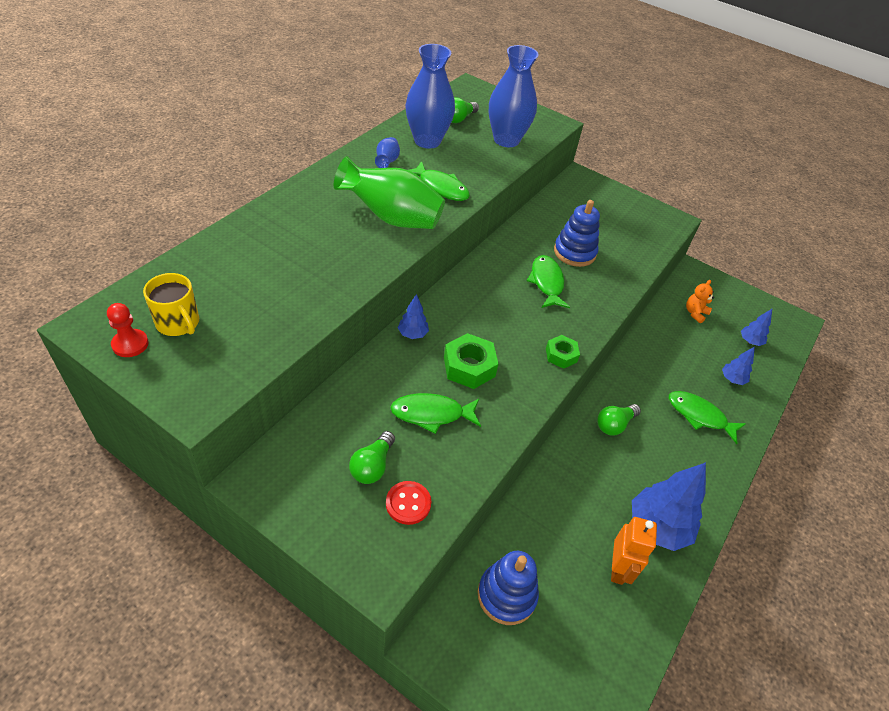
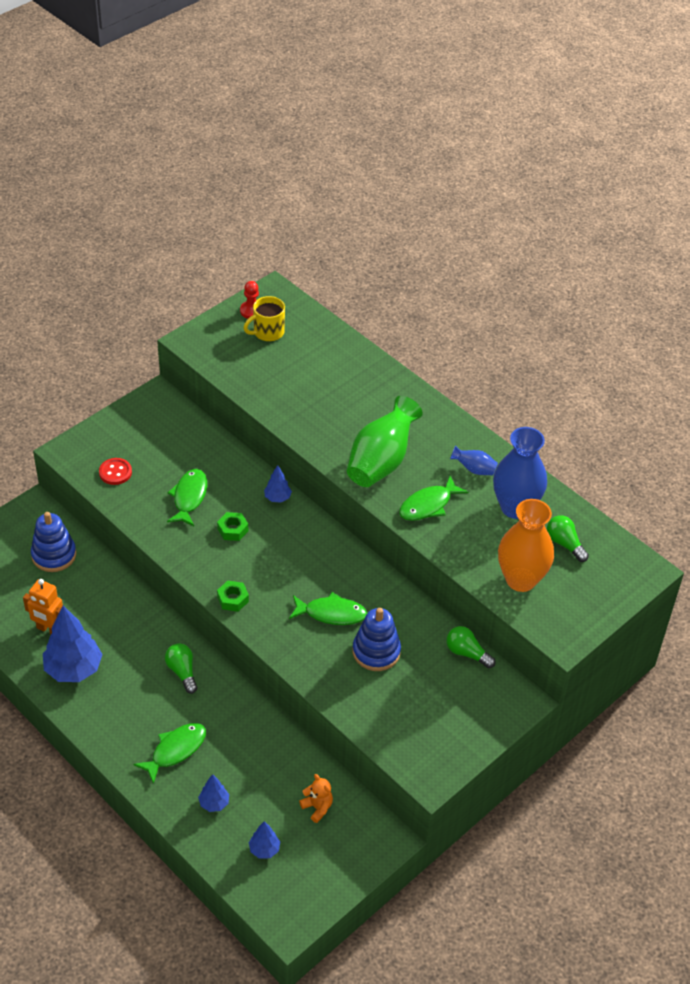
camera: 105 degrees right, 0 degrees up
green light bulb [349,431,395,484] -> green light bulb moved to [446,626,495,668]
green nut [444,333,498,389] -> green nut [217,512,248,541], size x0.63
blue vase [489,45,539,147] -> orange vase [498,499,554,592]

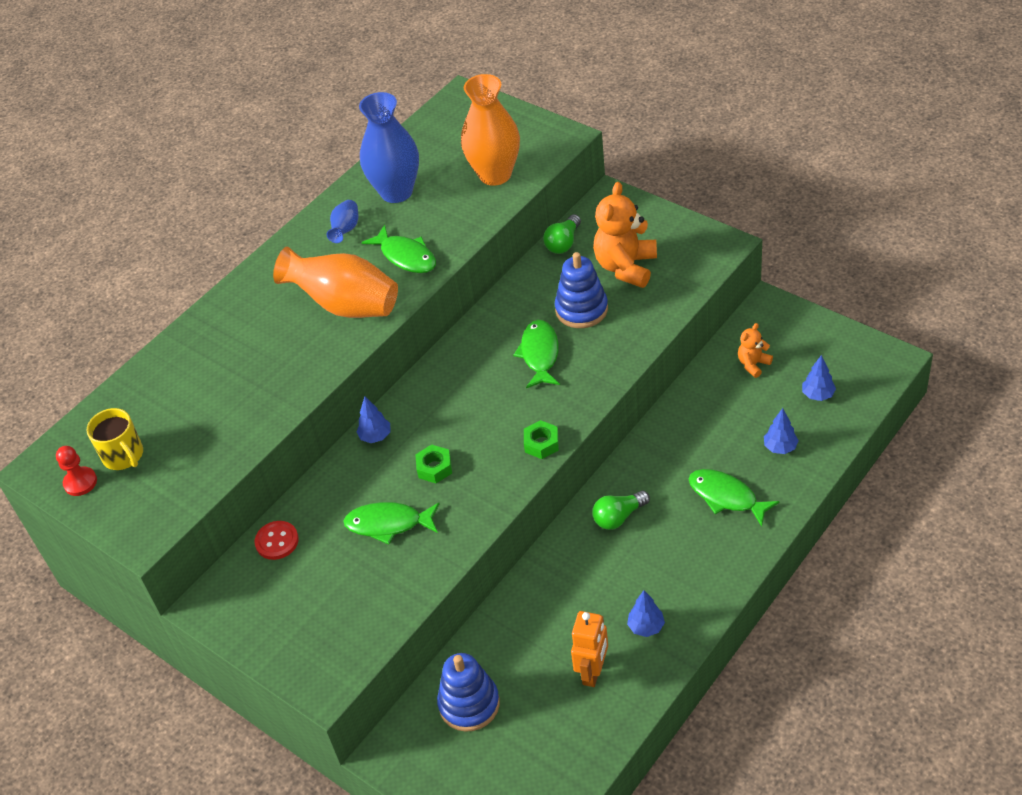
camera: 90 degrees left, 0 degrees up
blue tree [43,605,103,682] -> blue tree [627,591,665,637], size x0.49
red button [99,458,132,485] -> red button moved to [255,521,299,560]
green vase [347,396,423,487] -> orange vase [273,247,398,318]
green light bulb [547,515,589,562] -> none
none -> orange teddy bear [593,182,657,288]

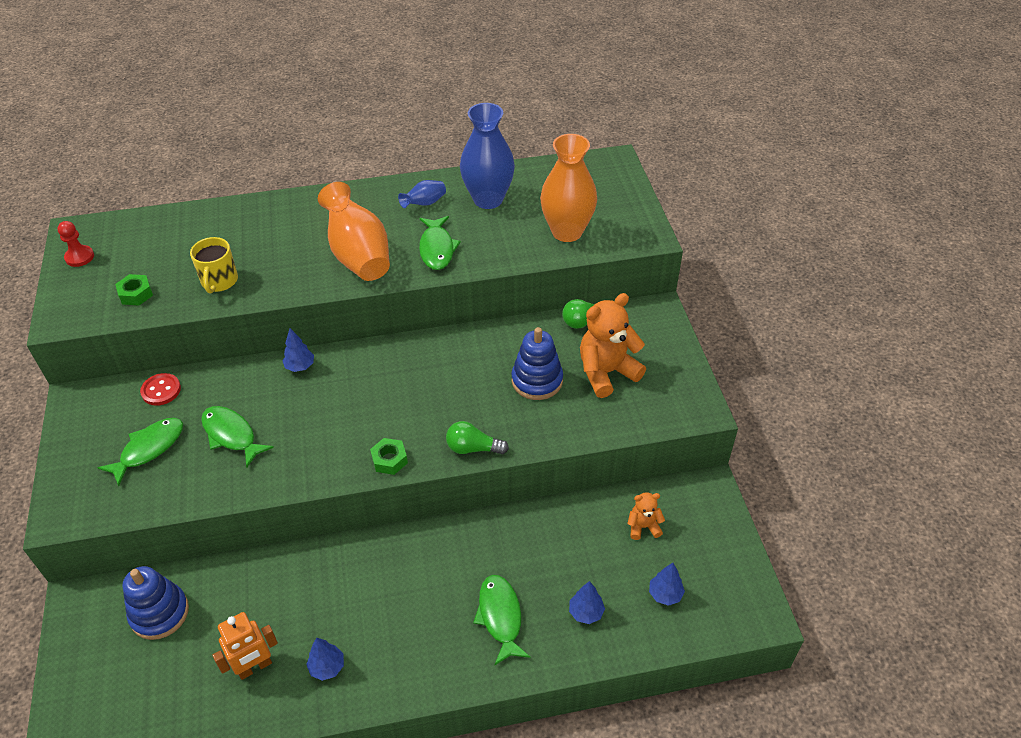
camera: 35 degrees right, 0 degrees up
yellow mug [87,408,143,470] -> yellow mug moved to [190,237,238,294]
green nut [415,444,452,483] -> green nut moved to [115,274,153,305]
green fish [513,320,560,388] -> green fish moved to [98,418,183,486]
green light bulb [592,490,650,530] -> green light bulb moved to [446,421,509,454]

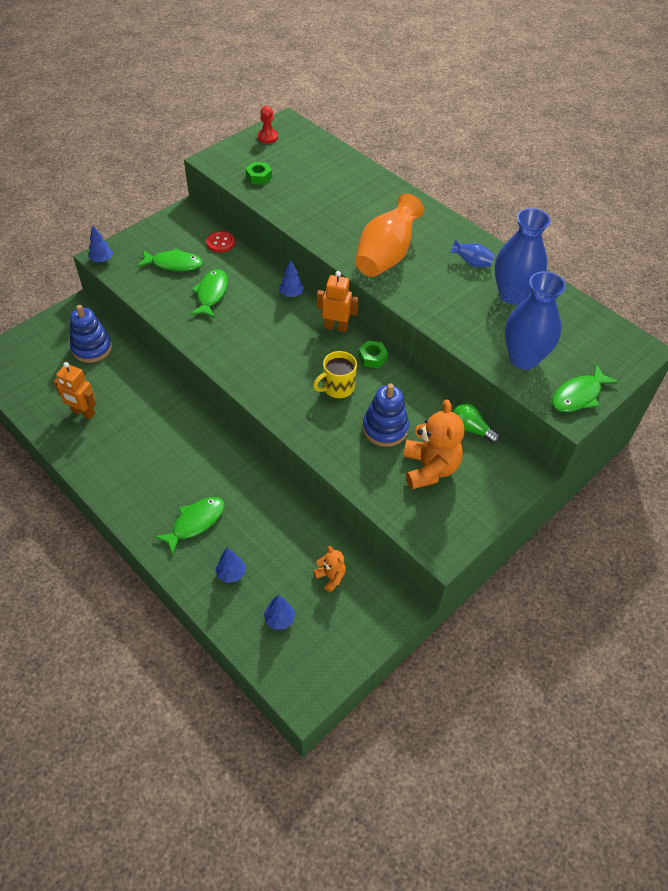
camera: 55 degrees right, 5 degrees up
yellow mug [190,237,238,294] -> yellow mug moved to [313,351,357,398]
blue tree [306,637,344,681] -> blue tree moved to [89,226,113,262]
green nut [370,438,408,475] -> green nut moved to [358,341,388,368]
green fish [419,216,461,270] -> green fish moved to [552,364,619,412]
green light bulb [446,421,509,454] -> none
orange vase [540,134,597,242] -> blue vase [505,271,566,370]
orange teddy bear [580,293,646,398] -> orange teddy bear turned 60 degrees clockwise [403,400,464,489]
none -> orange robot [317,271,359,332]

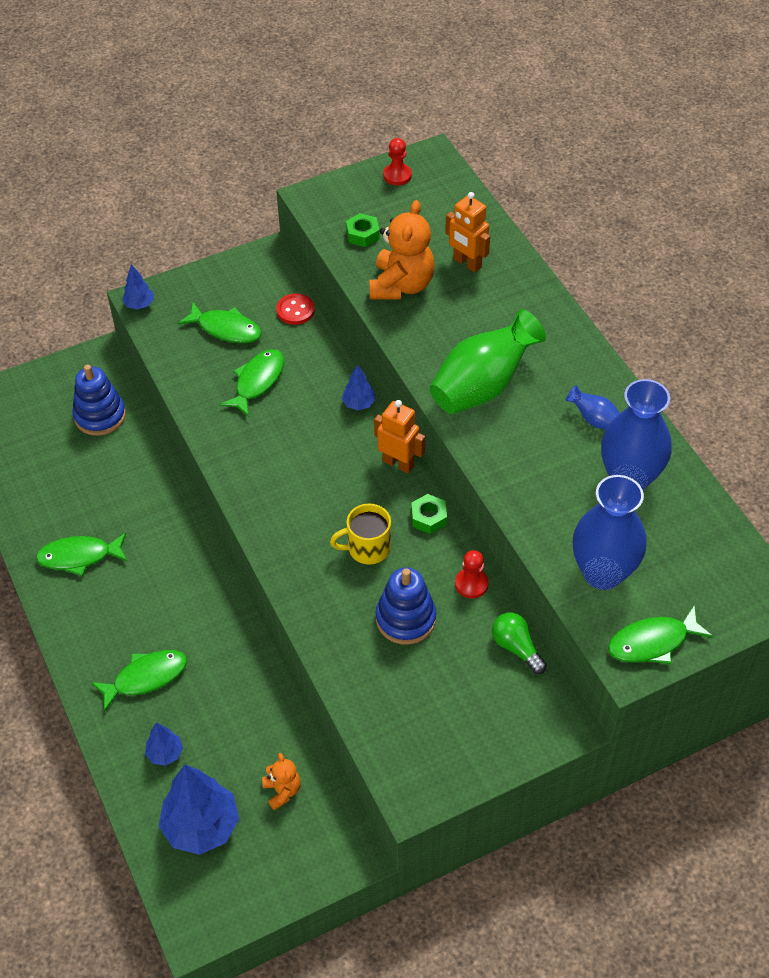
camera: 20 degrees right, 0 degrees up
orange robot [54,362,96,419] -> orange robot moved to [445,192,490,273]
blue tree [264,595,295,630] -> blue tree [159,764,239,855], size x2.02
orange vase [355,194,424,277] -> green vase [430,309,546,414]
orange teddy bear [403,400,464,489] -> orange teddy bear moved to [369,200,435,300]
none -> green fish [36,533,128,576]
none -> red pawn [455,550,489,598]

